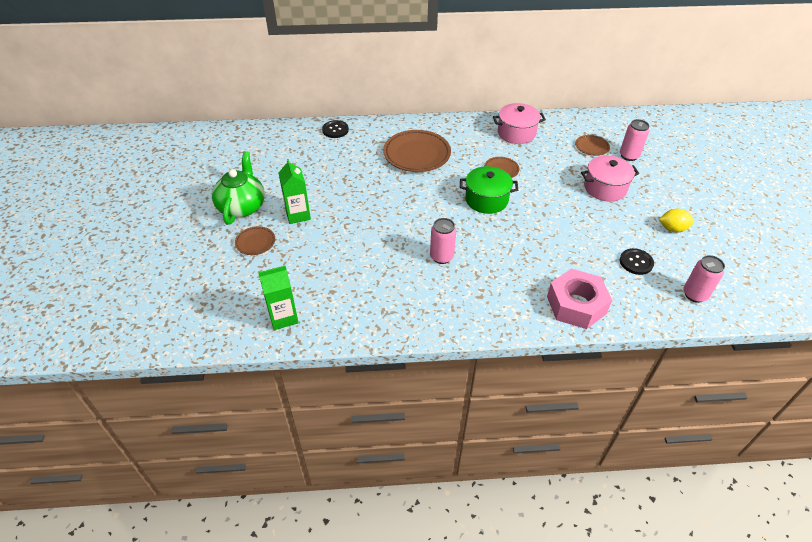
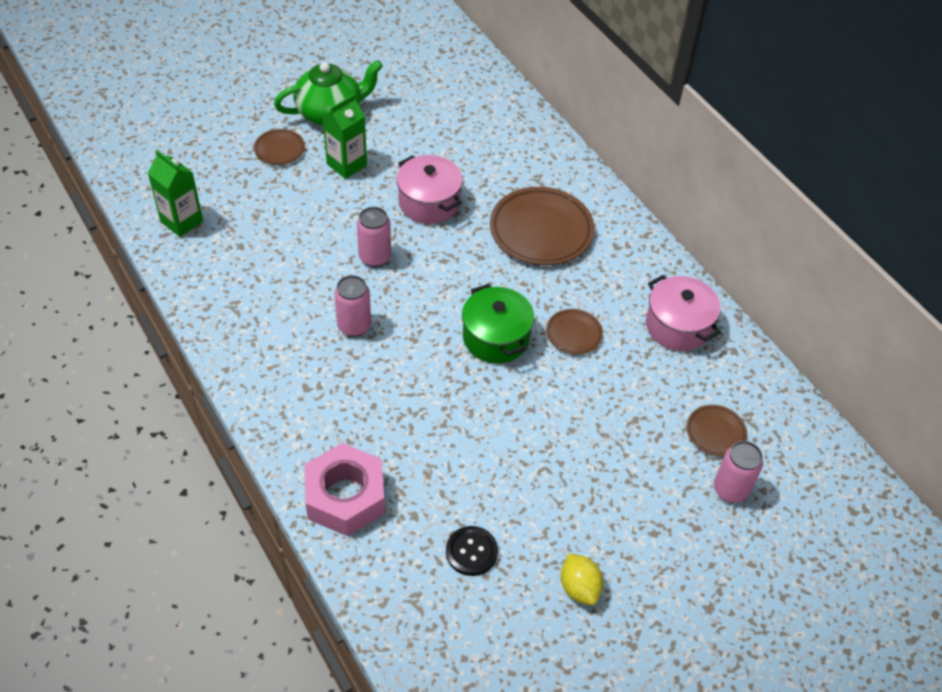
camera: 60 degrees right, 5 degrees up
black button [322,120,349,138] -> none
pink pot [581,155,639,202] -> pink pot moved to [396,155,463,224]
pink can [684,255,725,303] -> pink can moved to [357,207,391,267]

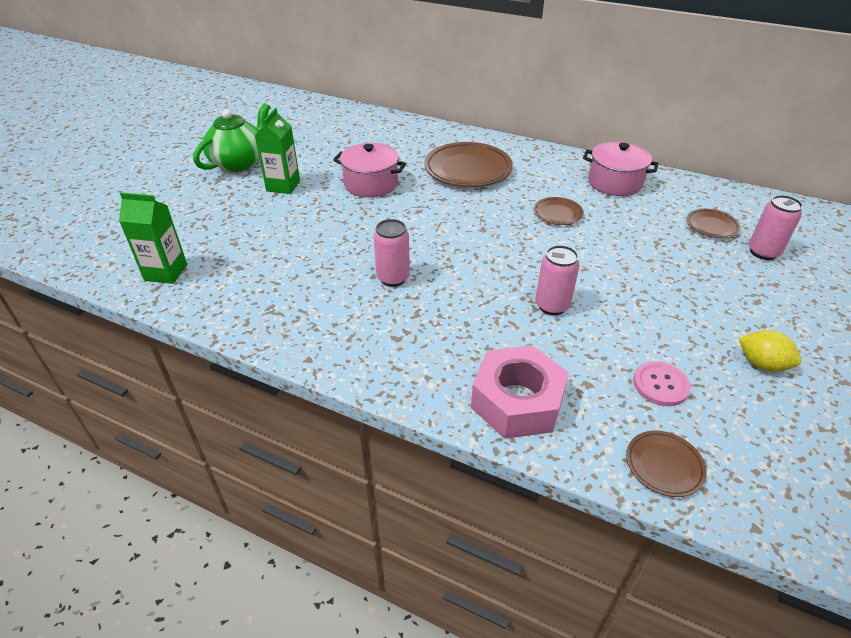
camera: 30 degrees left, 10 degrees down
brown plate [254,129,305,165] -> brown plate moved to [626,431,707,497]
pink can [357,207,391,267] -> pink can moved to [535,245,580,315]
black button [446,526,498,576] -> pink button [633,361,691,406]
green pot [462,284,534,363] -> none

